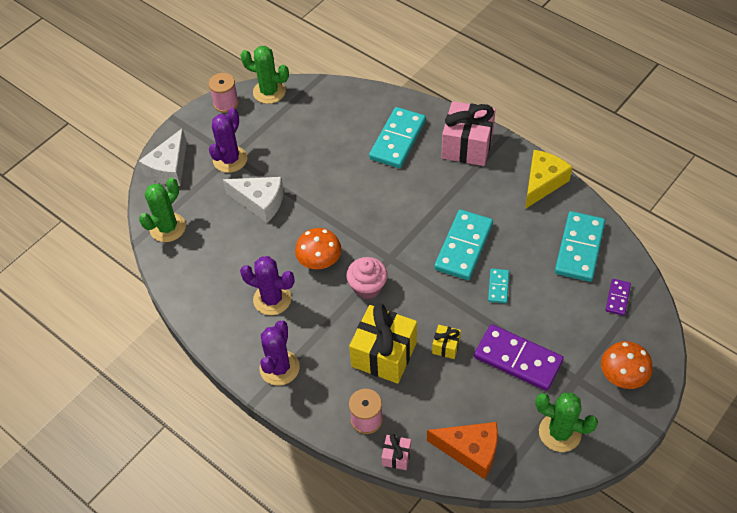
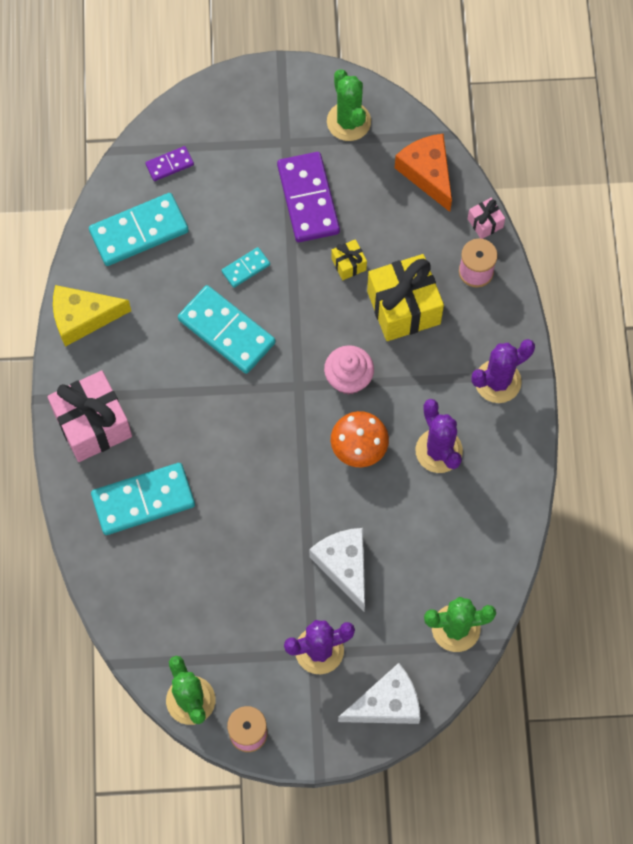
camera: 135 degrees left, 15 degrees up
turquoise domino [434,209,493,280] -> turquoise domino turned 60 degrees clockwise [178,285,276,374]
orange mushroom [601,341,653,389] -> none

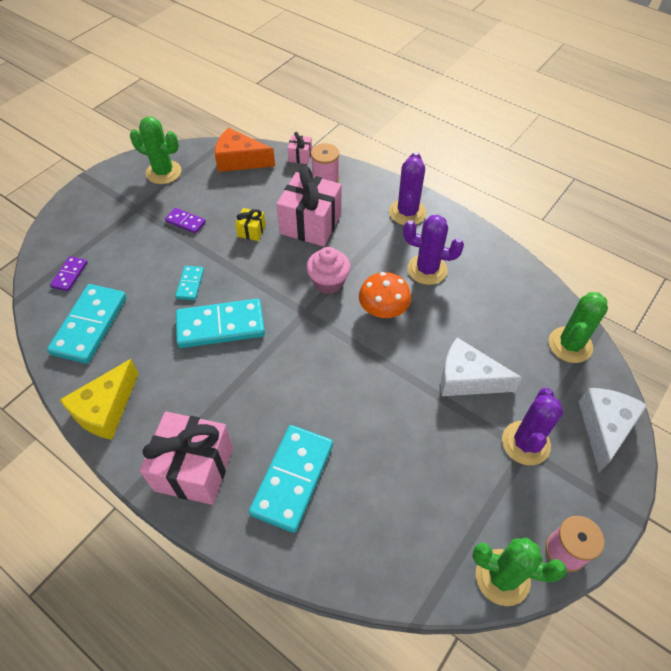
camera: 50 degrees left, 15 degrees down
purple domino [277,152,340,242] -> purple domino [165,208,206,234], size x0.49
yellow gift [367,254,444,341] -> pink gift [276,166,342,246]

